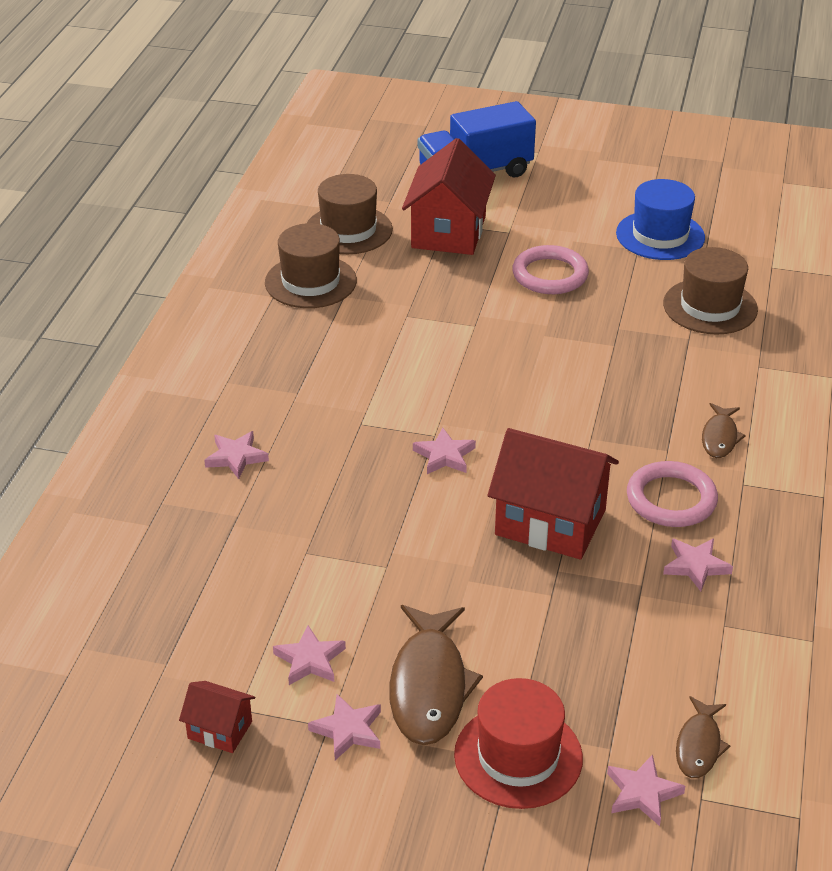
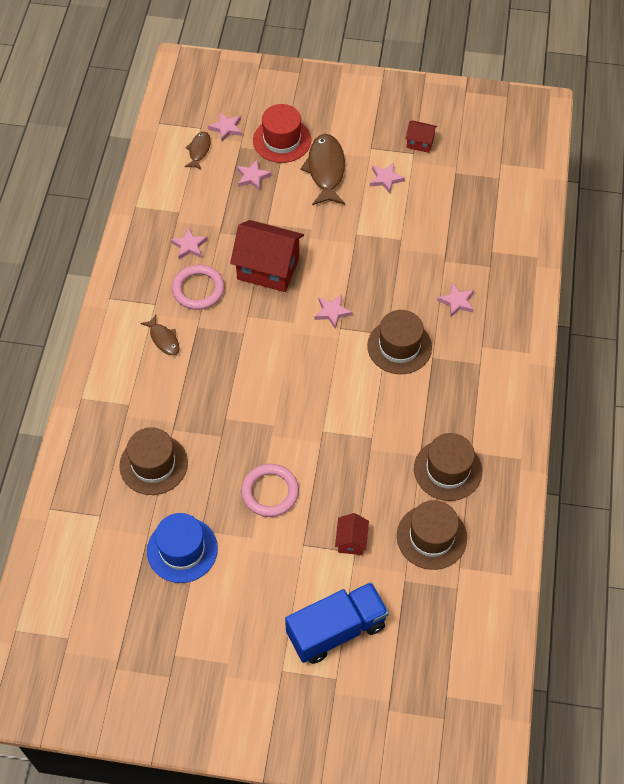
camera: 175 degrees right, 20 degrees up
pink star [308,694,381,760] -> pink star moved to [237,160,271,191]
red house [402,138,496,255] -> red house [335,513,369,555], size x0.49
brown fish [702,403,746,458] -> brown fish turned 135 degrees clockwise [140,315,180,355]
none -> brown hat [367,310,432,374]

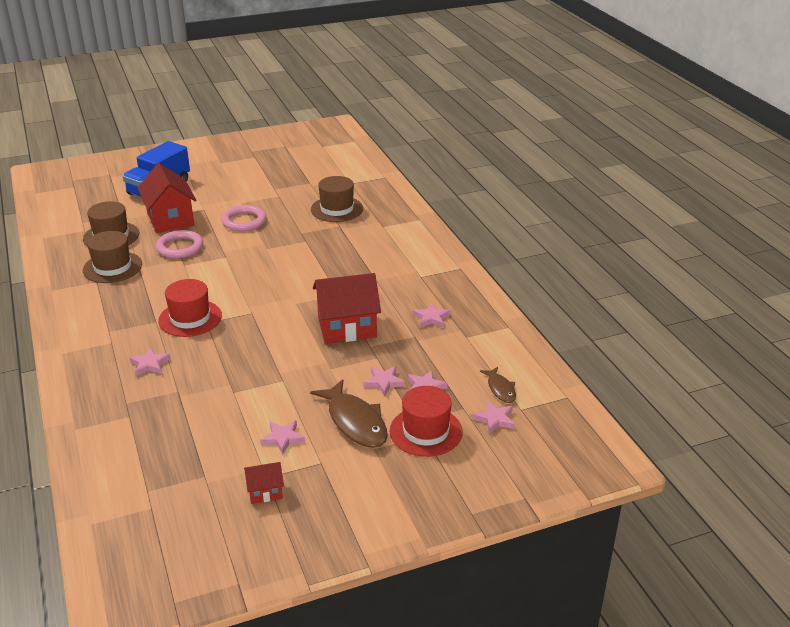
camera: 150 degrees right, 25 degrees down
brown fish [140,315,180,355] -> none
blue hat [147,513,218,583] -> none
pink ring [172,265,225,310] -> pink ring moved to [156,230,203,258]
pink star [315,295,353,329] -> pink star moved to [364,366,405,396]
red house [335,513,369,555] -> red house [138,163,196,233], size x2.05
brown hat [367,310,432,374] -> red hat [158,279,222,337]

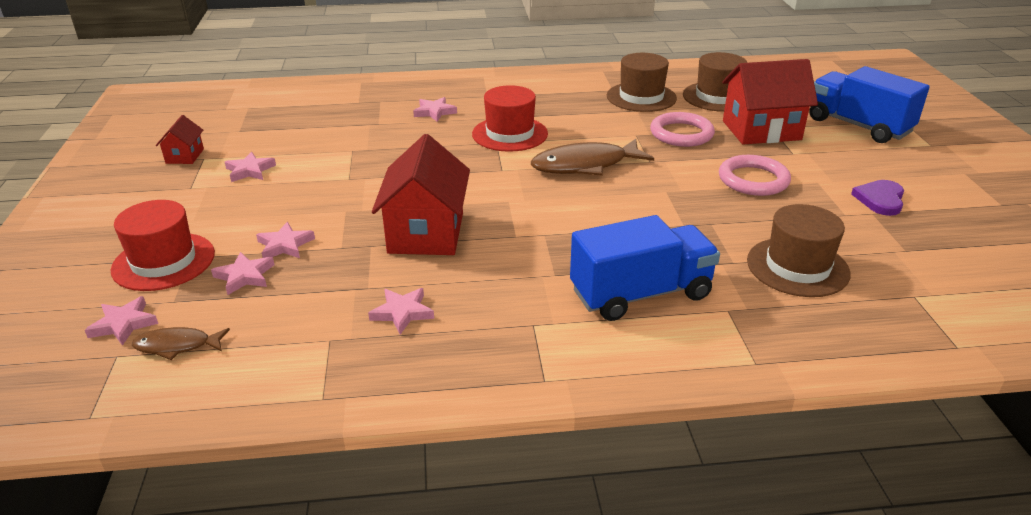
camera: 105 degrees right, 0 degrees up
brown fish [310,379,388,448] -> brown fish moved to [531,139,654,176]
none -> blue truck [570,215,720,321]
none -> purple heart [851,180,904,216]

